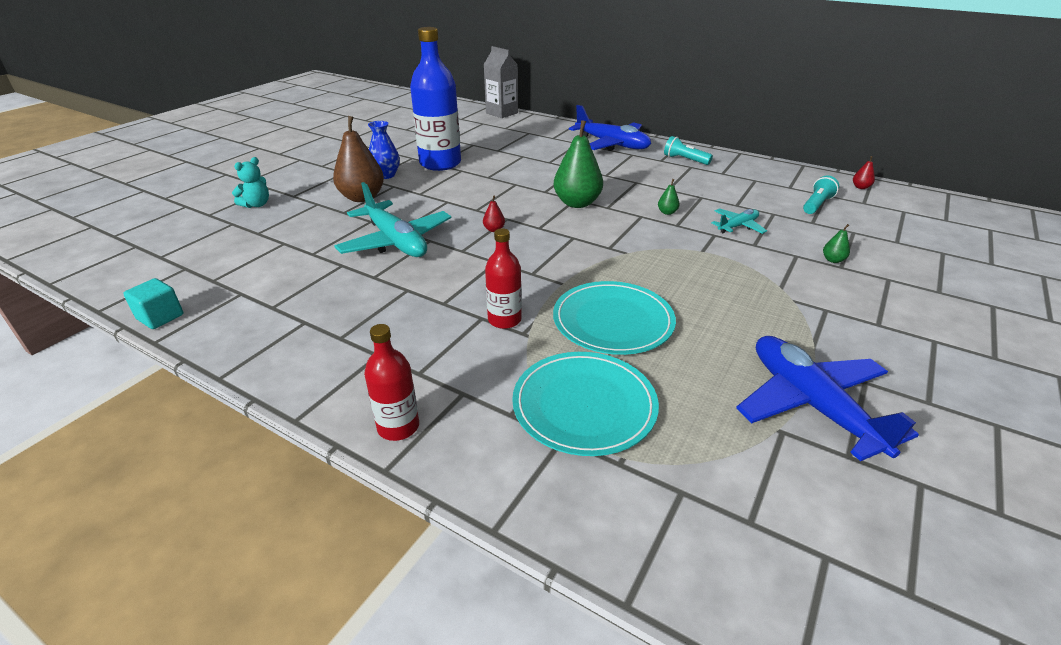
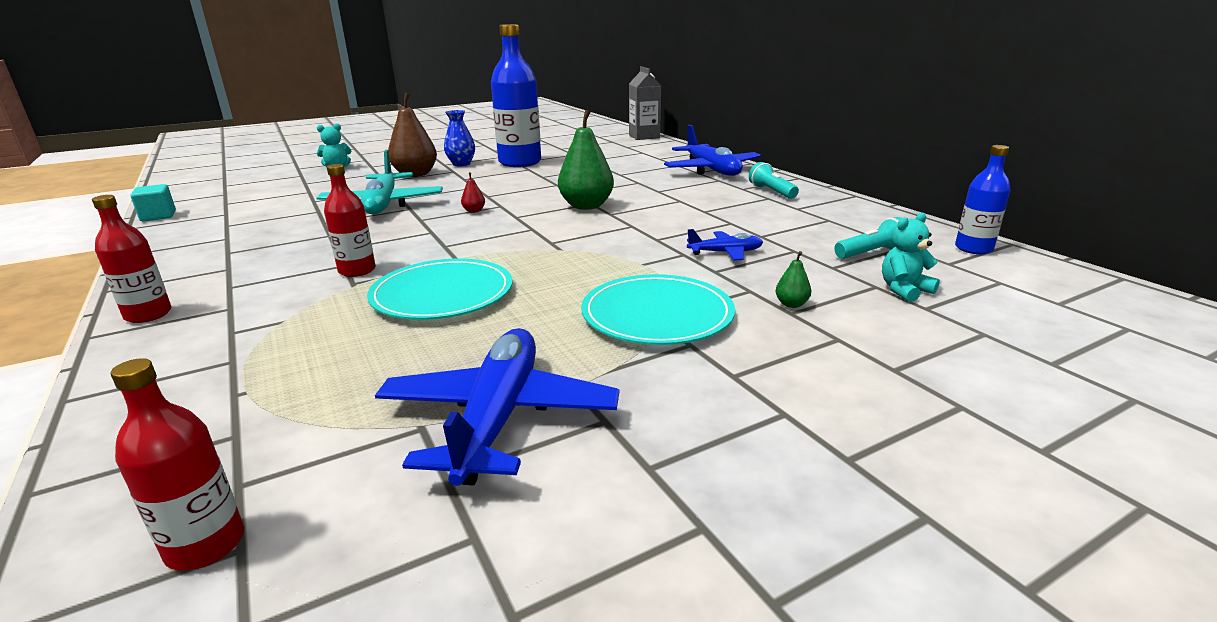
camera: 30 degrees right, 10 degrees down
turquoise plate [512,352,659,456] -> turquoise plate moved to [581,274,735,345]
green pear [658,179,680,215] -> none
turquoise plane [711,208,767,234] -> blue plane [687,229,763,261]
red pear [853,156,875,189] -> blue bottle [955,145,1010,254]
none -> red bottle [110,358,244,571]
none -> turquoise teddy bear [882,212,940,302]

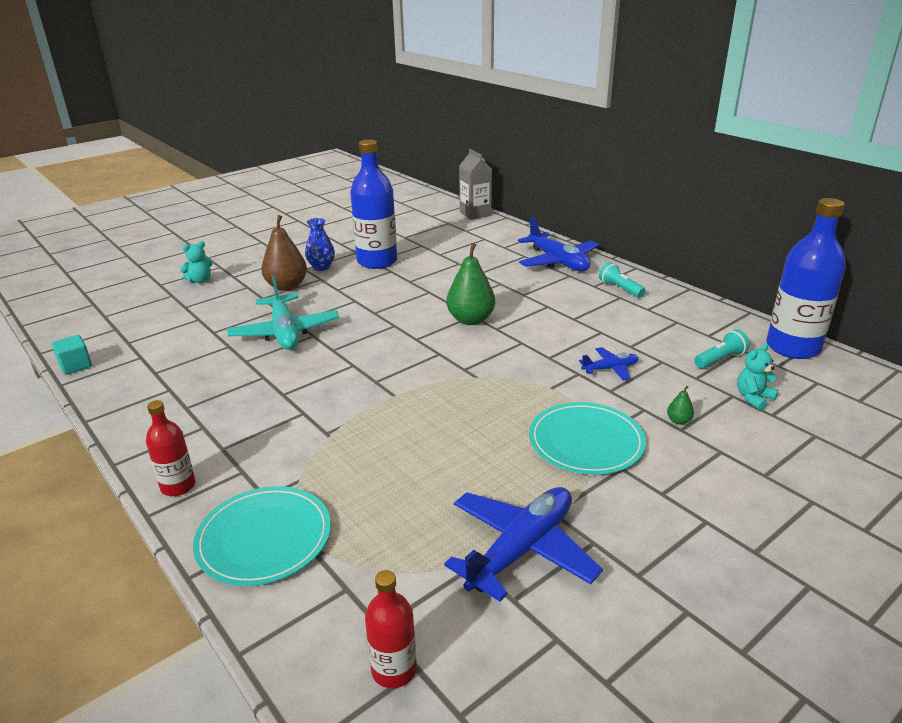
camera: 10 degrees left, 5 degrees up
red bottle [324,164,376,277] -> none
turquoise plate [367,259,513,320] -> turquoise plate moved to [193,486,331,586]
blue plane [375,328,619,486] -> blue plane turned 45 degrees clockwise [444,487,603,602]
red pear [461,172,485,213] -> none
blue bottle [955,145,1010,254] -> blue bottle [766,198,846,359], size x1.93

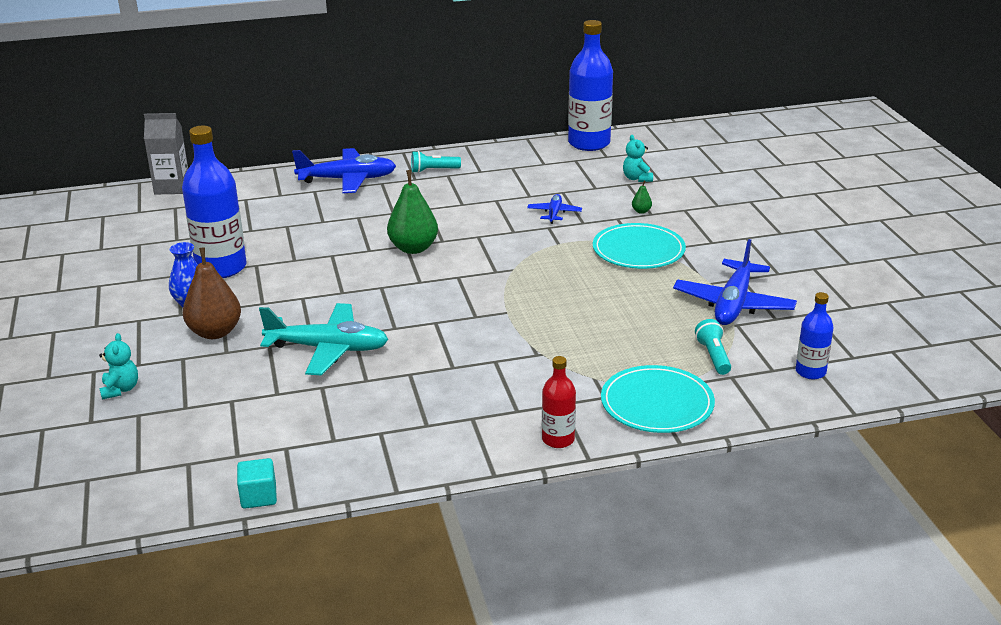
camera: 65 degrees left, 0 degrees up
red bottle [365,570,417,688] -> blue bottle [795,292,834,379]
blue plane [444,487,603,602] -> blue plane turned 135 degrees counterclockwise [673,239,797,325]
turquoise flashlight [694,329,750,368] -> turquoise flashlight moved to [695,319,731,375]

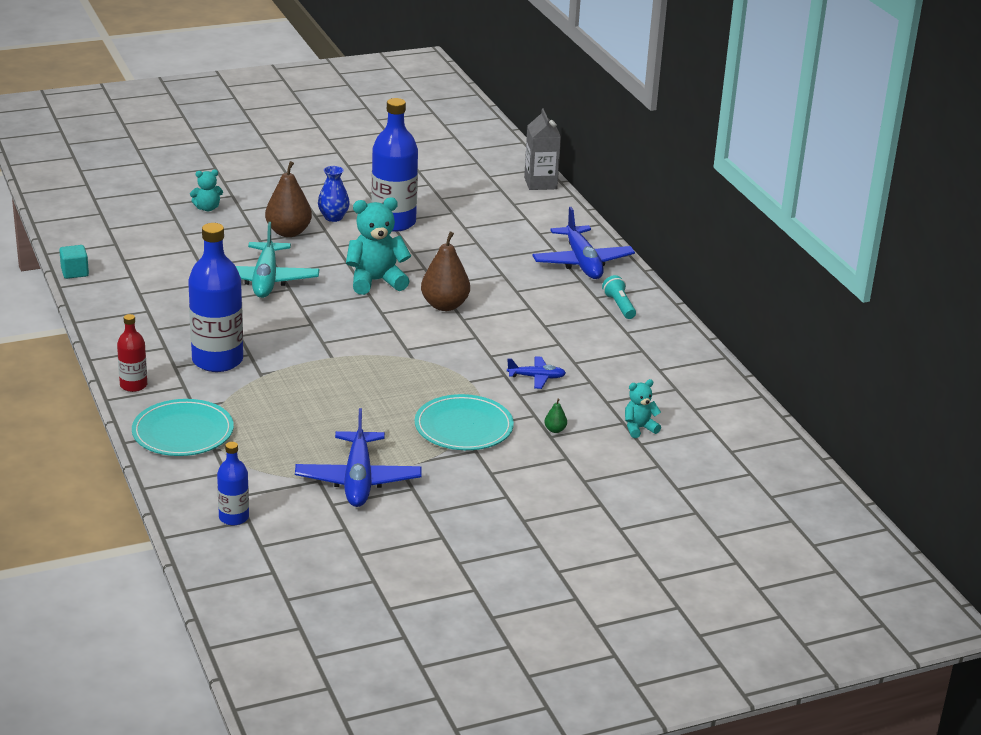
camera: 80 degrees right, 0 degrees up
green pear [387,170,438,254] -> brown pear [421,231,470,311]
blue bottle [568,20,613,151] -> blue bottle moved to [188,223,243,372]
blue plane [673,239,797,325] -> blue plane turned 105 degrees counterclockwise [295,408,421,507]
turquoise flashlight [695,319,731,375] -> none
none -> turquoise teddy bear [346,197,411,295]

